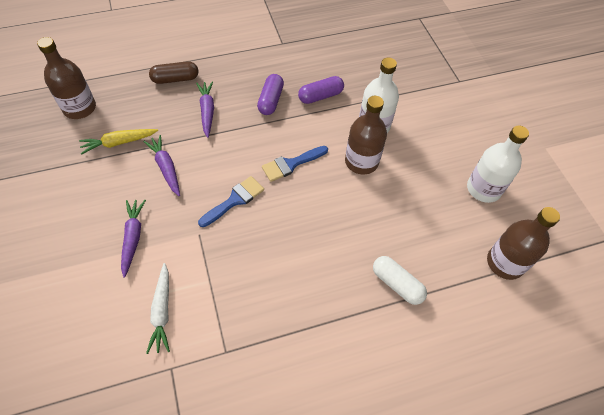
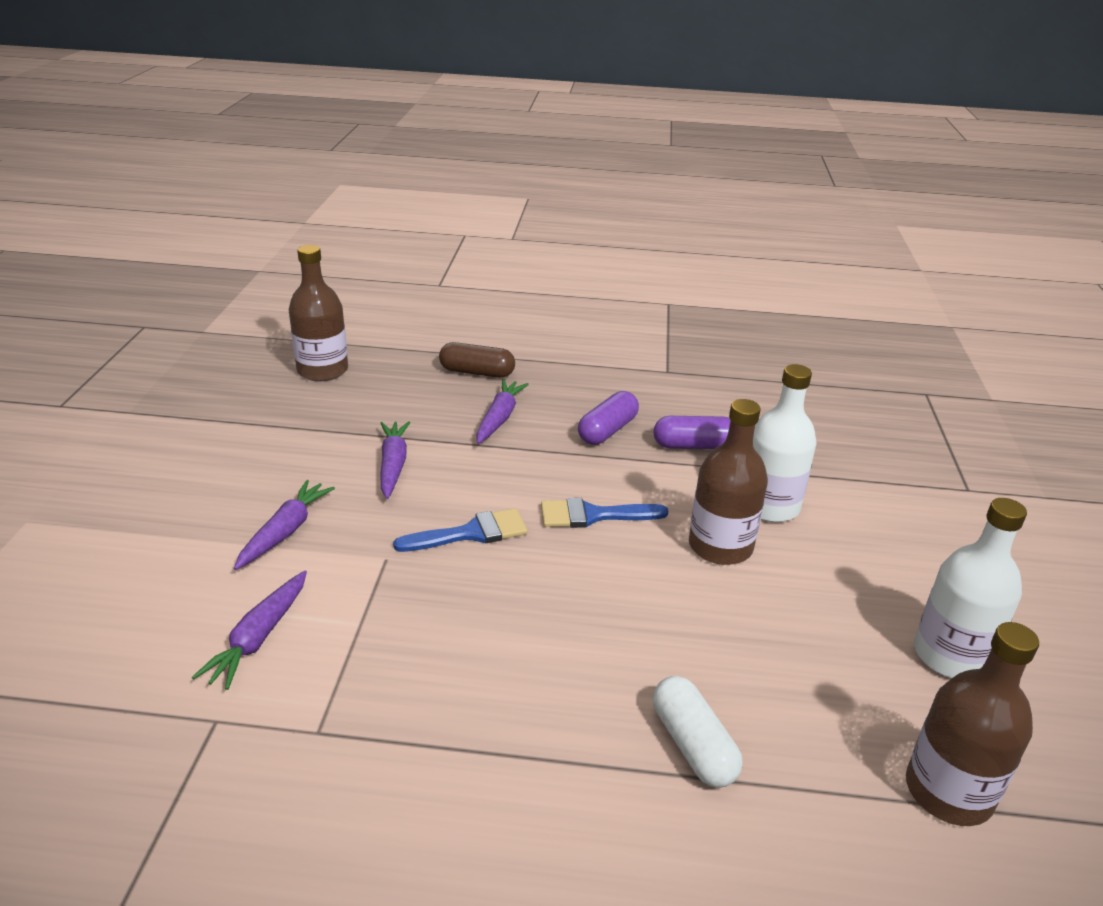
camera: 25 degrees right, 25 degrees down
yellow carrot [79,129,158,154] -> none
white carrot [146,263,170,354] -> purple carrot [192,571,307,690]

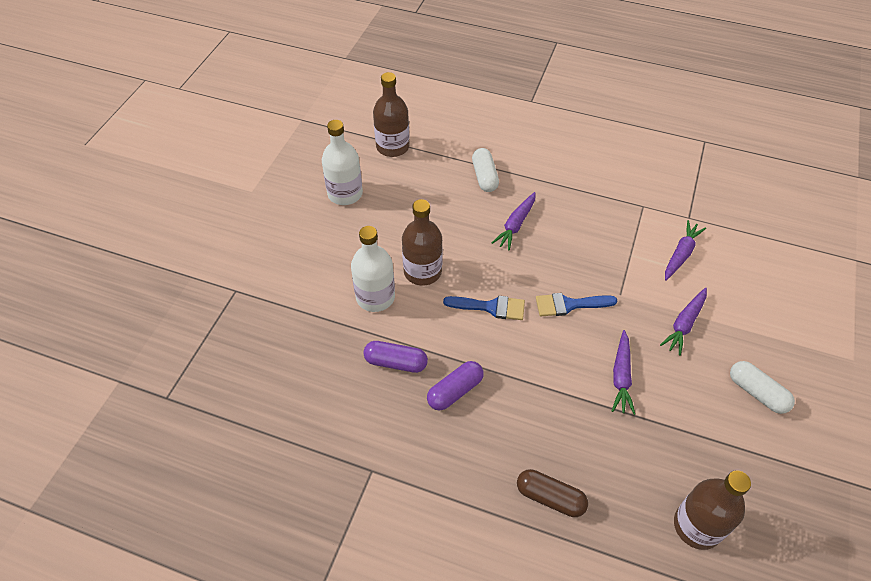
camera: 165 degrees left, 20 degrees up
purple carrot [476,379,529,444] -> purple carrot moved to [492,192,536,250]
none -> white capsule [730,361,795,414]

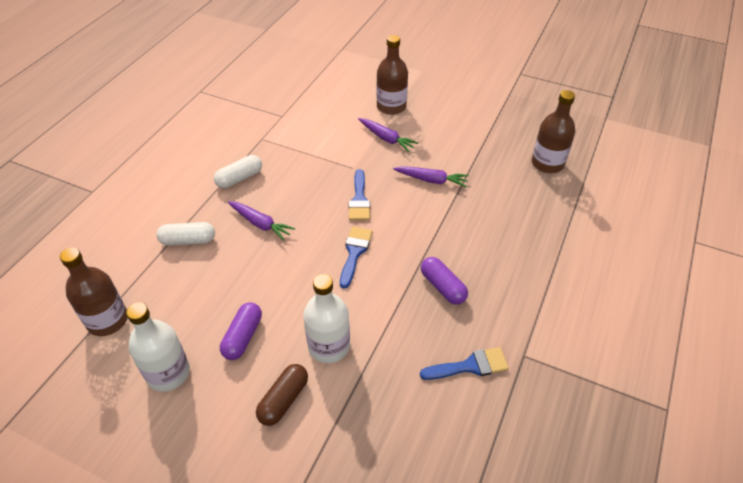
camera: 85 degrees left, 5 degrees down
purple capsule [363,341,428,373] -> purple capsule moved to [220,302,262,360]
brown bottle [402,199,443,286] -> brown bottle moved to [376,35,408,115]
brown capsule [517,469,588,517] -> brown capsule moved to [256,364,308,426]
purple carrot [665,220,706,281] -> none
white capsule [730,361,795,414] -> white capsule moved to [214,155,262,188]
none -> blue brush [420,347,509,380]

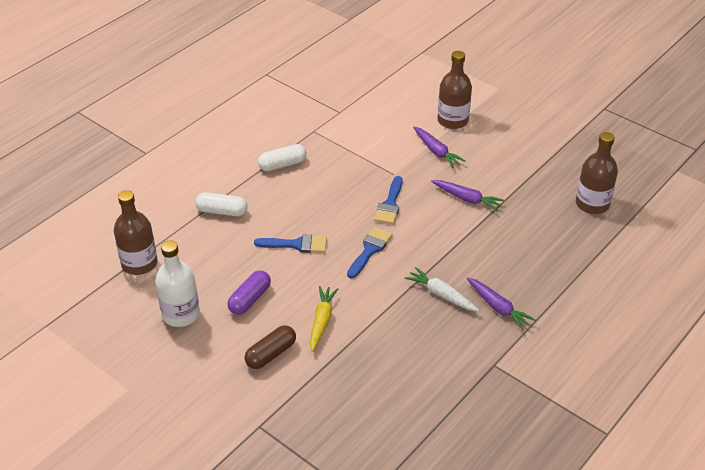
camera: 15 degrees right, 5 degrees down
purple carrot [228,201,295,241] -> purple carrot moved to [467,277,535,330]
white bottle [303,274,350,363] -> yellow carrot [310,286,338,352]
blue brush [420,347,509,380] -> blue brush moved to [254,234,327,253]
purple capsule [421,257,468,305] -> white carrot [405,267,479,311]

